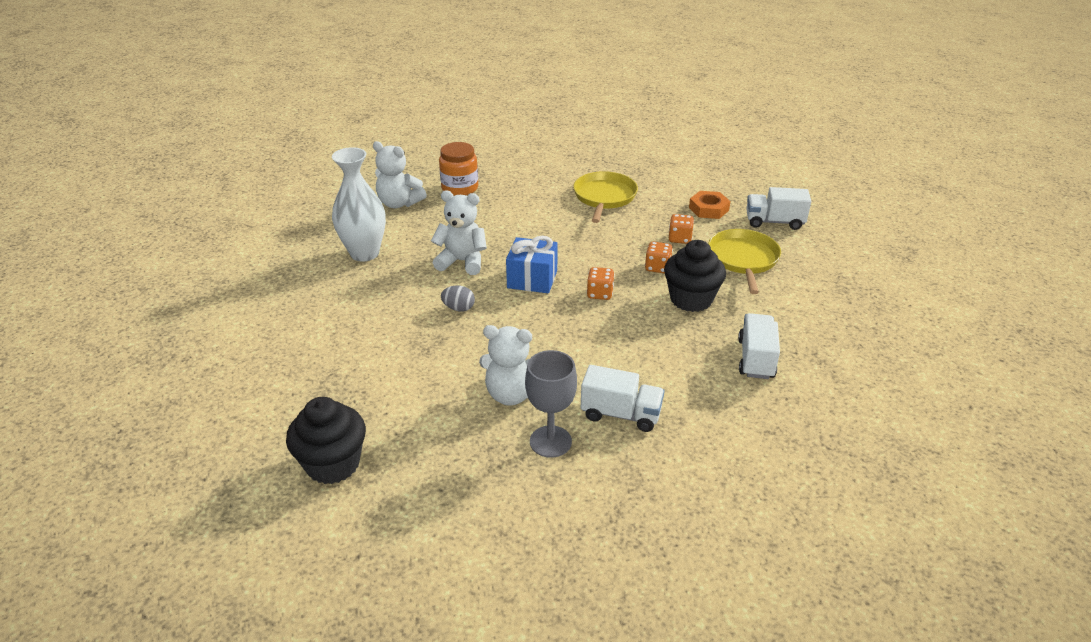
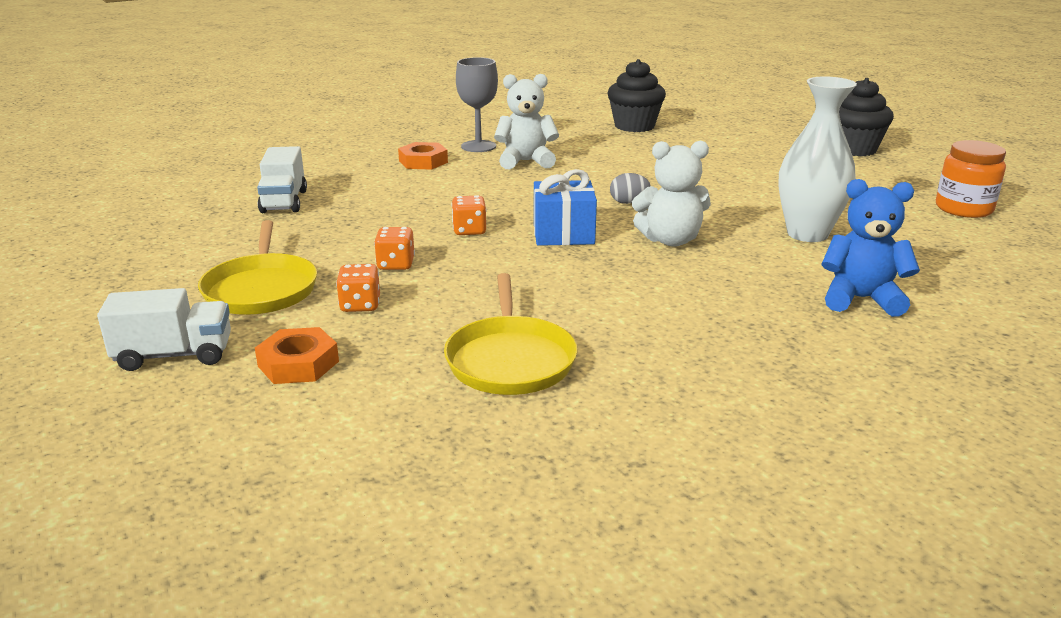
camera: 165 degrees right, 10 degrees down
white teddy bear [373,141,427,208] -> blue teddy bear [821,179,920,317]
orange jar [439,142,478,196] -> orange jar moved to [936,140,1006,218]
white truck [581,365,664,432] -> orange nut [398,142,448,170]
black cupcake [664,240,726,312] -> black cupcake moved to [839,78,894,156]

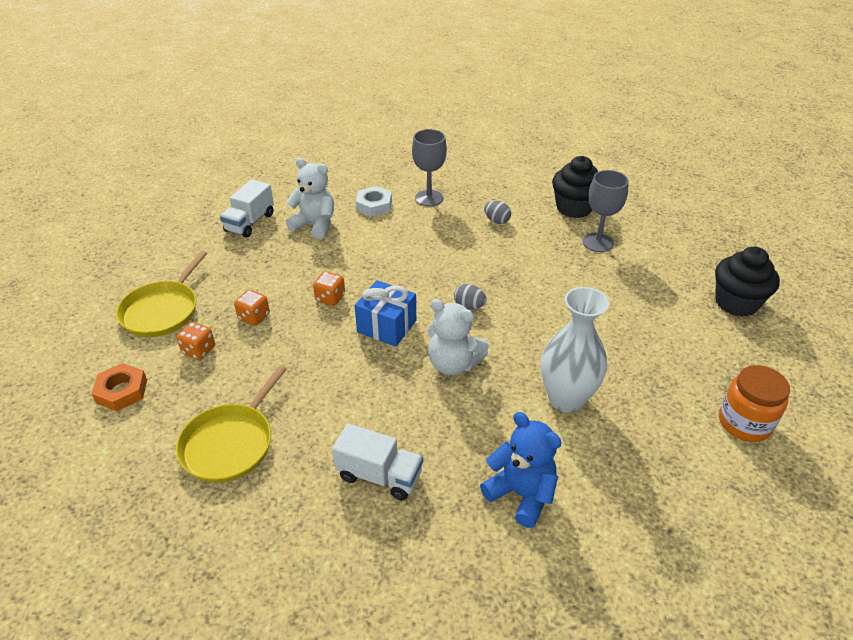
camera: 30 degrees right, 15 degrees up
white truck [97,288,231,371] -> white truck moved to [332,423,423,500]
orange nut [398,142,448,170] -> white nut [356,186,392,217]
white teddy bear [494,74,559,170] -> white teddy bear moved to [286,158,334,239]
none -> grey egg [484,201,511,224]
none -> grey goblet [582,170,629,252]

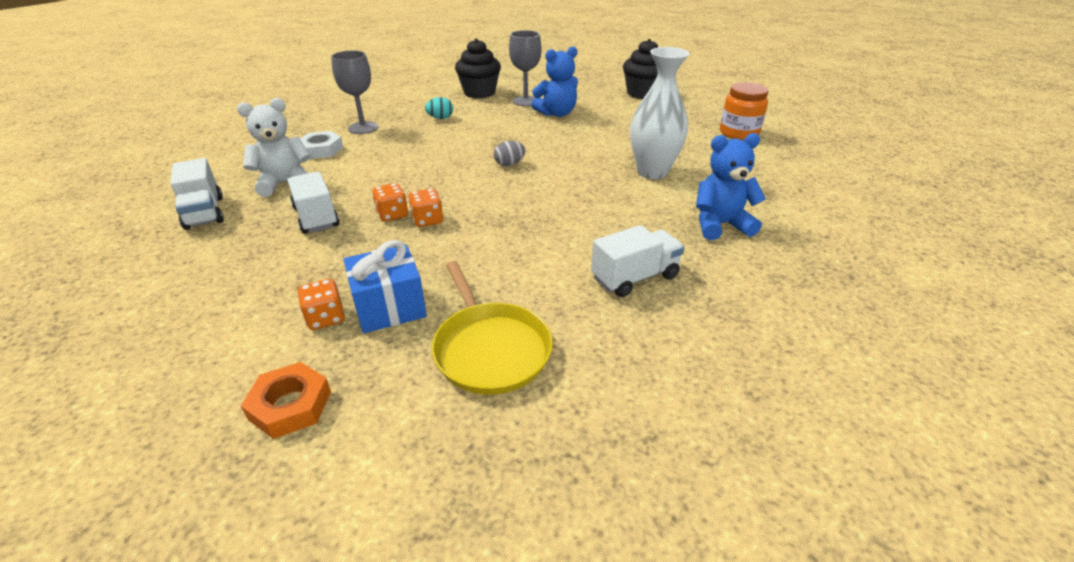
camera: 50 degrees left, 5 degrees down
yellow pan [116,251,207,337] -> none
orange dice [234,290,270,326] -> orange dice moved to [408,188,443,227]
blue gift [355,280,416,347] -> blue gift moved to [344,240,427,333]
white teddy bear [427,299,489,375] -> none
grey egg [484,201,511,224] -> turquoise egg [425,97,453,119]
none -> white truck [287,172,339,234]
none -> blue teddy bear [531,46,578,117]

